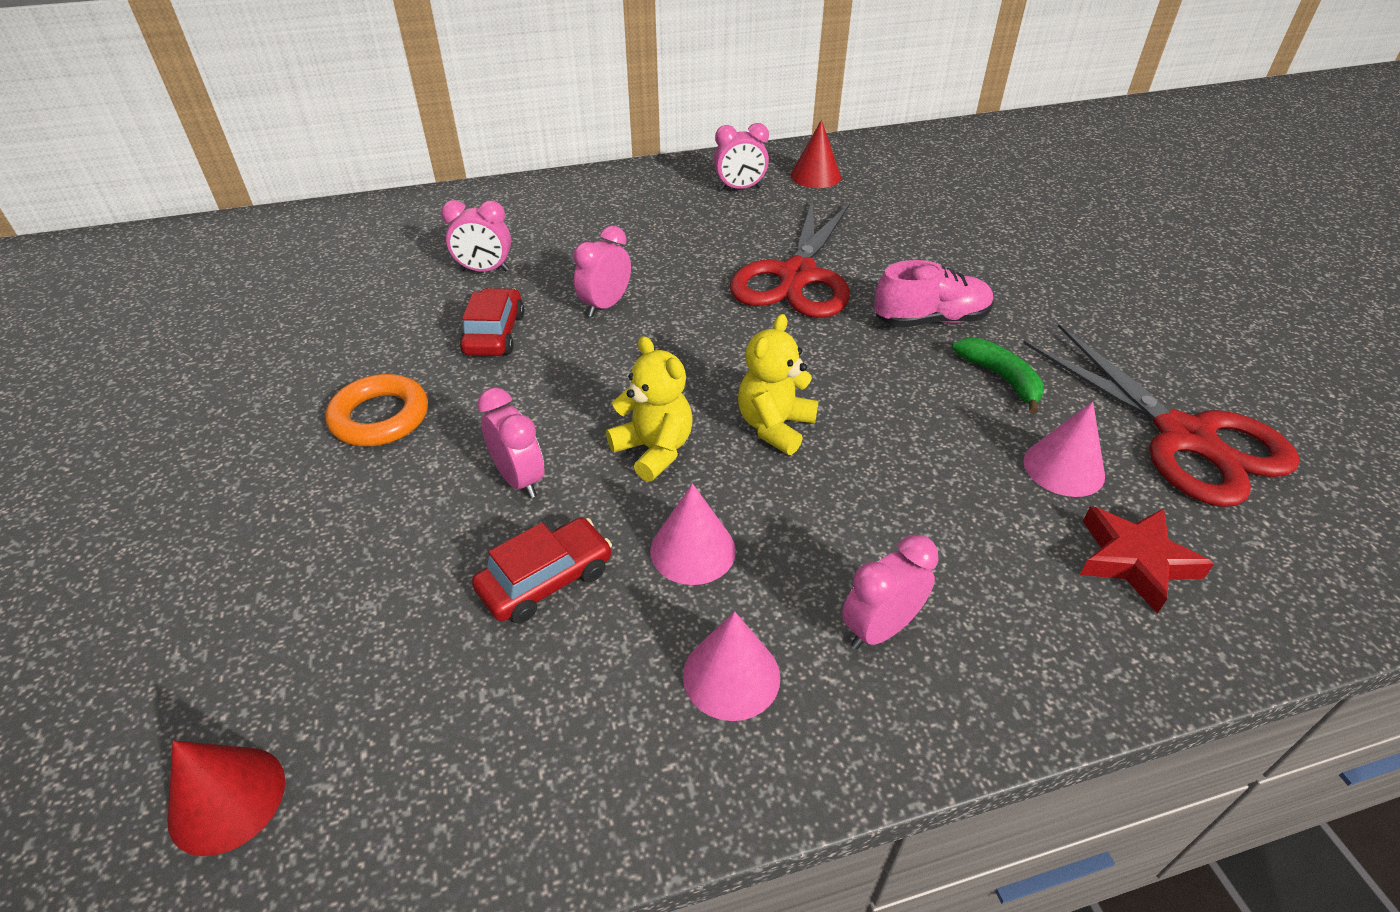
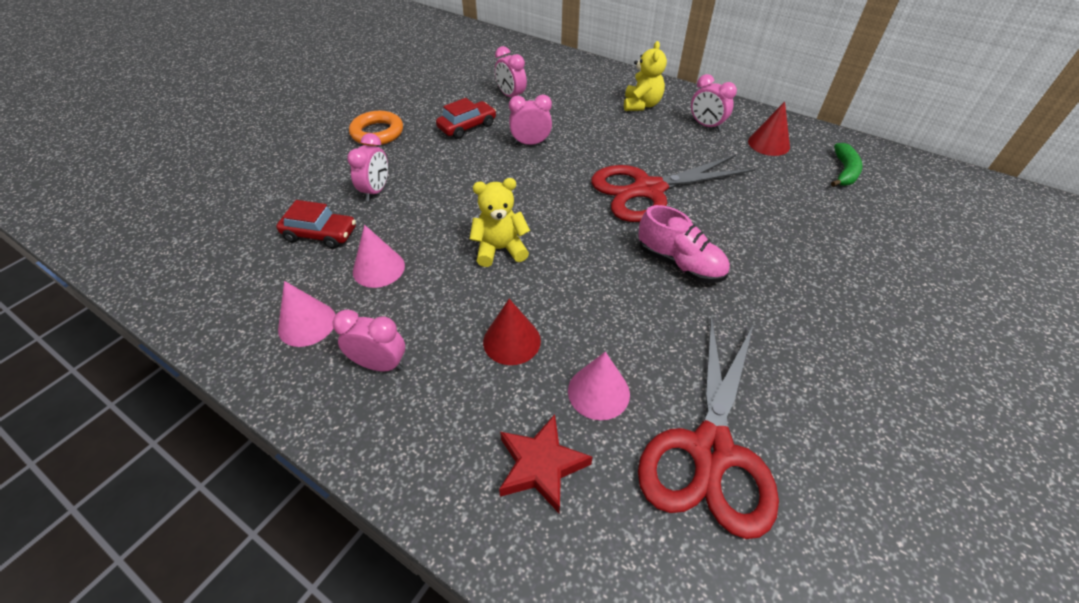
camera: 50 degrees right, 5 degrees up
red cone [167,740,285,856] -> red cone moved to [483,299,541,365]
yellow teddy bear [606,336,693,482] -> yellow teddy bear moved to [624,41,667,111]
green banana [952,338,1044,414] -> green banana moved to [831,143,863,187]

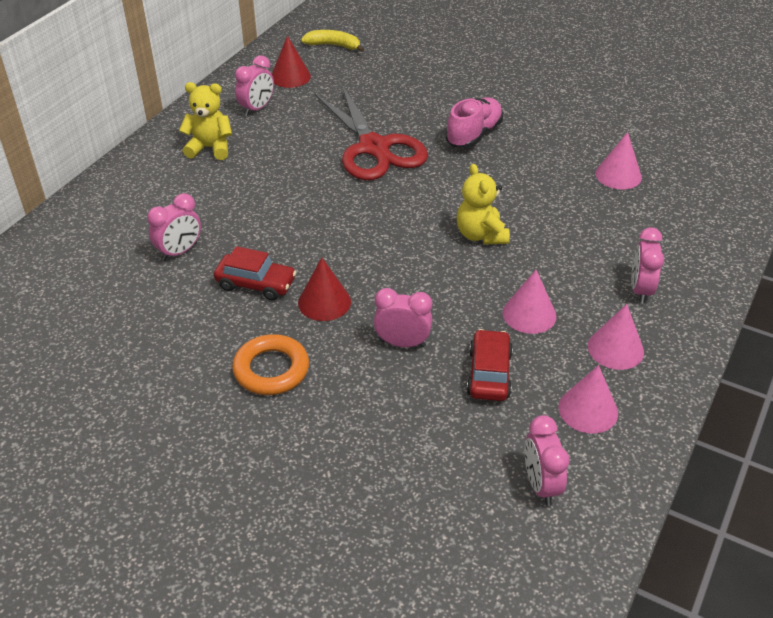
camera: 95 degrees left, 5 degrees down
red car [436,98,496,139] -> red car turned 150 degrees clockwise [214,246,296,300]
red cone [483,299,541,365] -> red cone moved to [298,257,351,321]
red star [499,414,592,513] -> none
pink clock [509,94,552,145] -> pink clock moved to [525,415,569,506]
red scissors [638,316,779,539] -> none
green banana [831,143,863,187] -> yellow banana [301,30,364,52]
none -> pink cone [558,365,618,434]

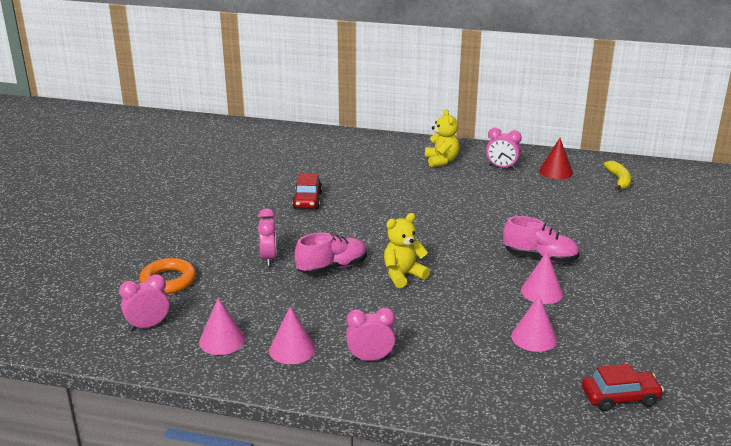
camera: 75 degrees right, 15 degrees down
pink clock [147,193,201,261] -> none
orange ring [232,334,309,395] -> orange ring moved to [139,258,196,294]
red cone [298,257,351,321] -> none
red scissors [315,86,428,180] -> none
red car [466,329,513,401] -> red car moved to [582,364,664,411]
pink cone [502,270,557,334] -> pink cone moved to [521,251,563,304]
none -> pink shoe [294,232,367,275]

